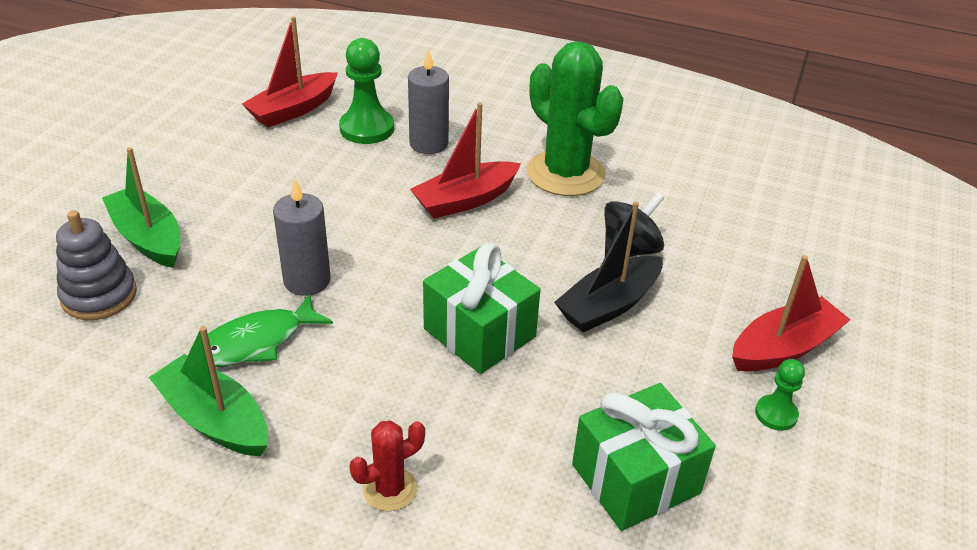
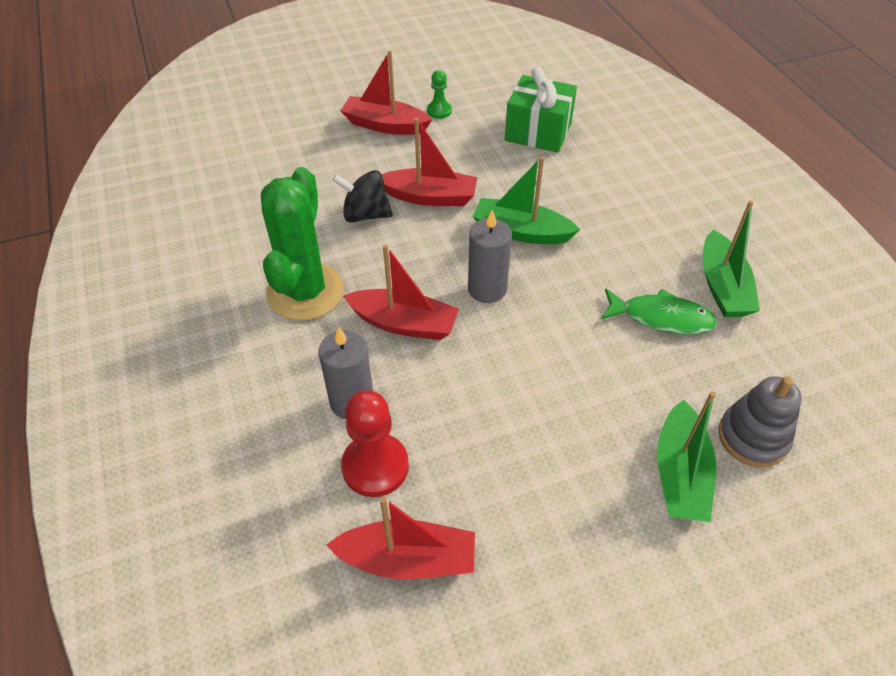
camera: 130 degrees left, 10 degrees up
grey candle [273,178,331,296] -> grey candle moved to [468,210,512,303]
green pawn [339,38,394,144] -> red pawn [341,390,409,497]
red cactus [349,420,425,512] -> none
green gift [423,243,540,374] -> green boat [473,157,580,244]
black boat [554,201,663,332] -> red boat [382,118,477,206]

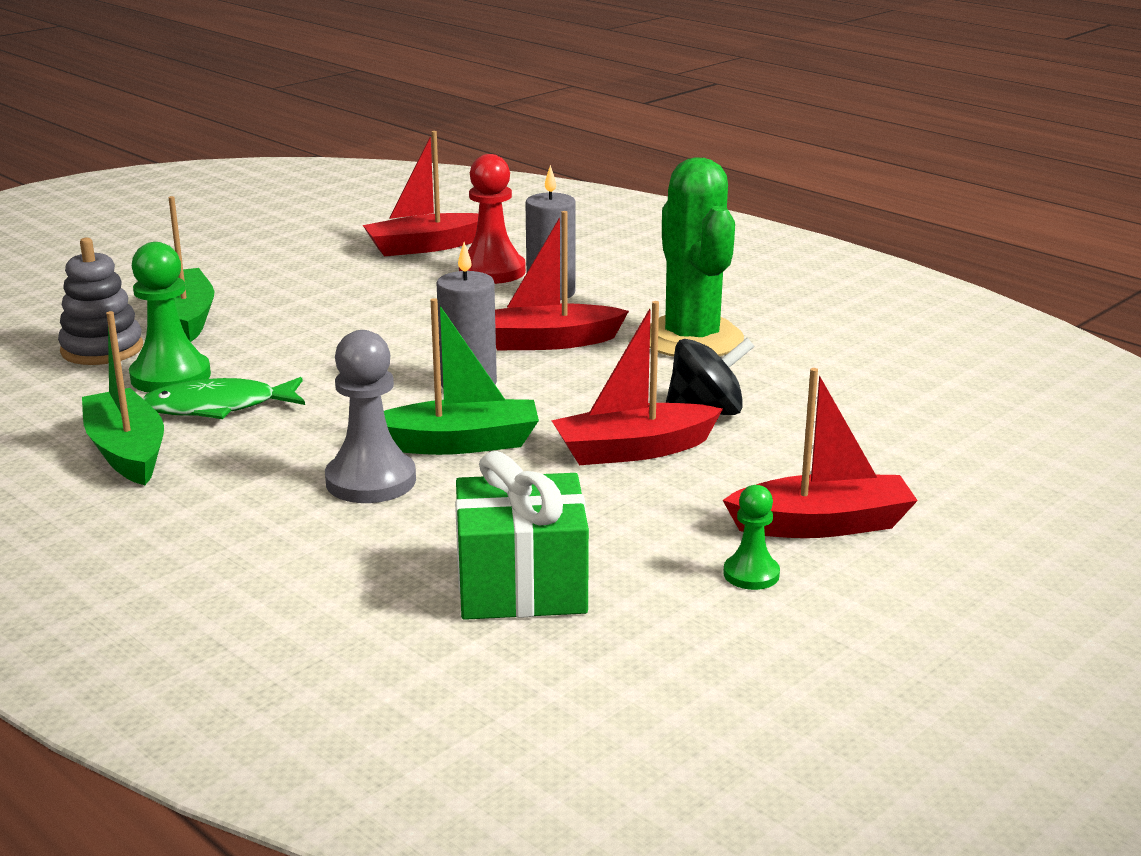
camera: 155 degrees right, 25 degrees down
none -> green pawn [129,242,211,393]
none -> grey pawn [325,330,416,503]

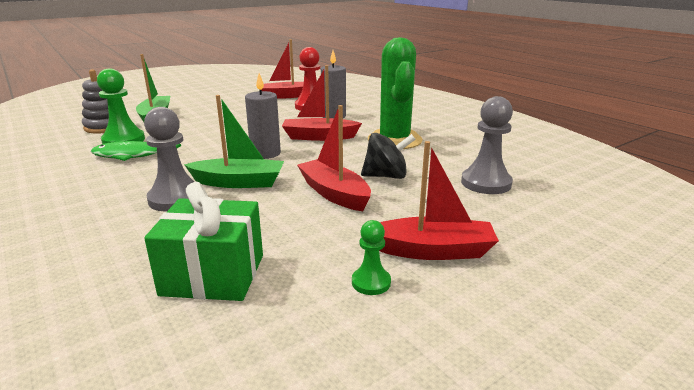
camera: 10 degrees right, 0 degrees up
green boat [82,311,164,485] -> none
red boat [551,301,723,465] -> red boat turned 60 degrees clockwise [297,105,371,211]
none -> grey pawn [461,96,513,194]

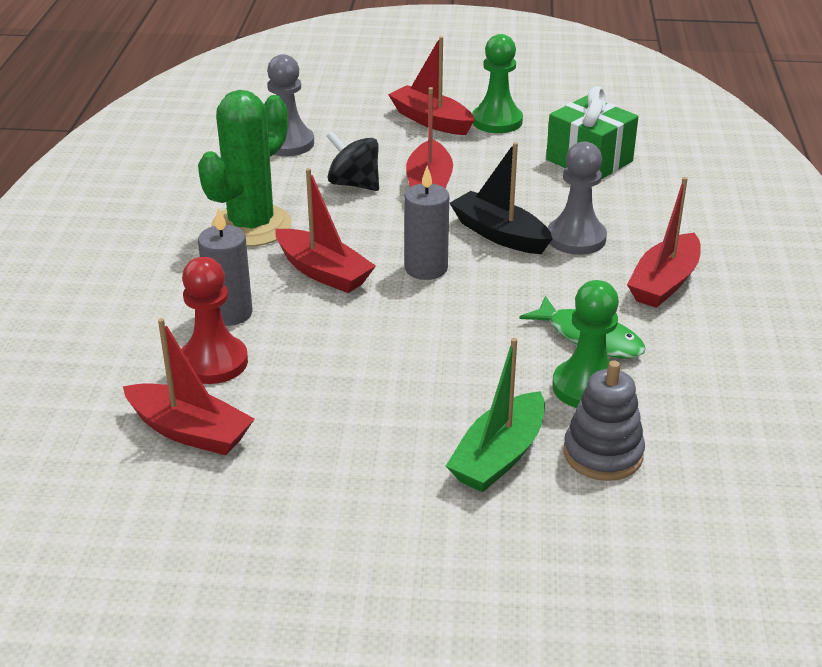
camera: 140 degrees left, 10 degrees up
green boat [184,95,284,188] -> black boat [450,142,552,254]
green pawn [352,220,391,295] -> green pawn [472,34,523,133], size x1.80
none -> red boat [627,177,701,308]

